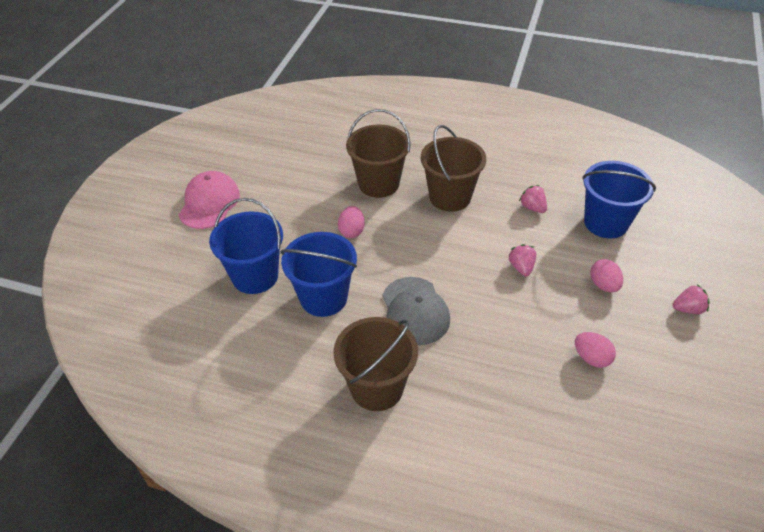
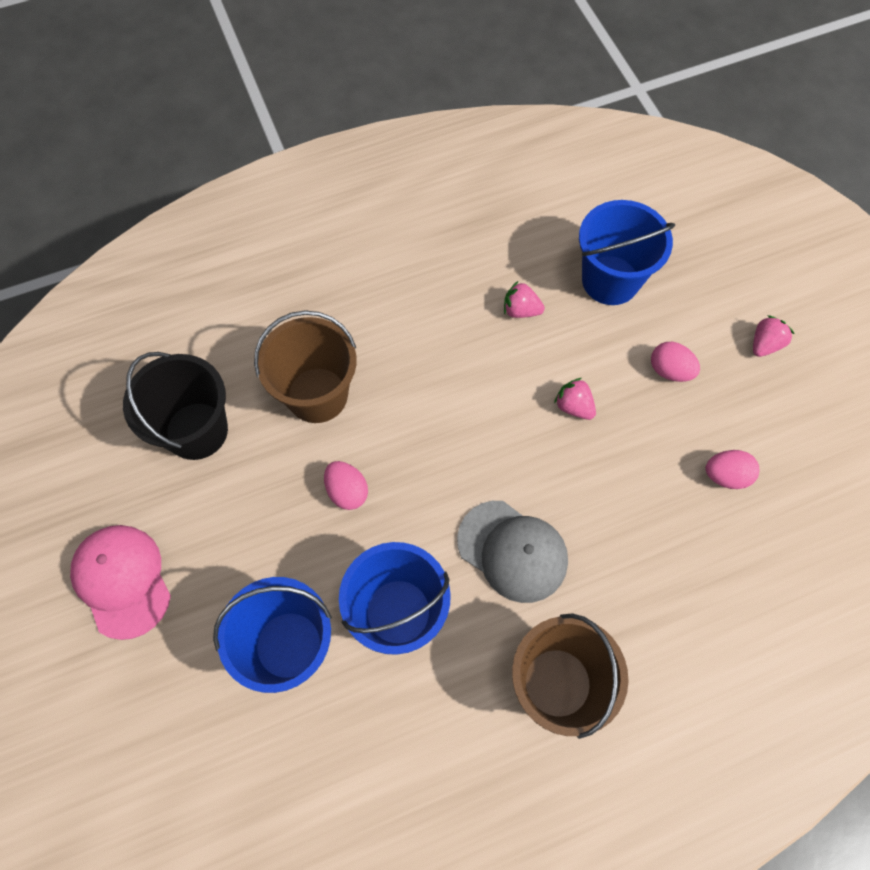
camera: 40 degrees left, 20 degrees up
brown bucket [421,125,486,212] -> none
none -> black bucket [123,352,228,460]

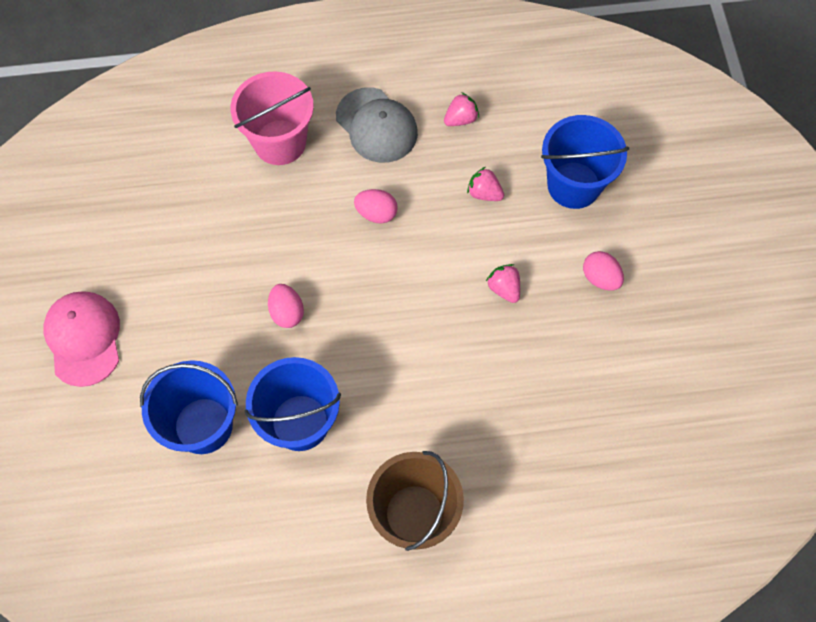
camera: 15 degrees right, 0 degrees up
black bucket [123,352,228,460] -> none
brown bucket [254,310,356,423] -> none
grey cap [457,501,568,603] -> grey cap moved to [336,87,418,163]
pink egg [706,450,759,489] -> pink egg moved to [354,189,398,224]
pink strawberry [753,315,794,357] -> pink strawberry moved to [444,92,479,126]
none -> pink bucket [231,71,314,165]

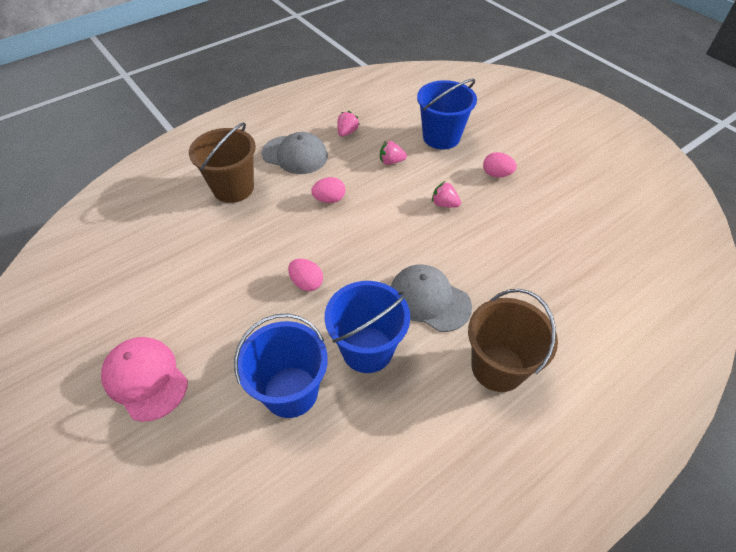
camera: 30 degrees left, 15 degrees down
pink bucket [231,71,314,165] -> brown bucket [189,122,256,203]
none -> grey cap [391,264,472,332]

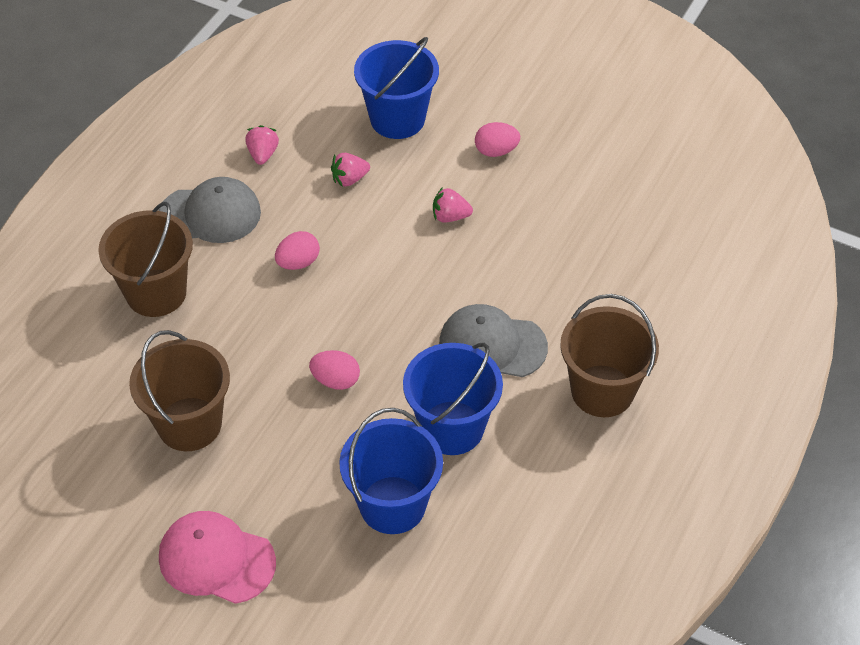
camera: 25 degrees left, 0 degrees up
none -> brown bucket [129,330,230,451]

